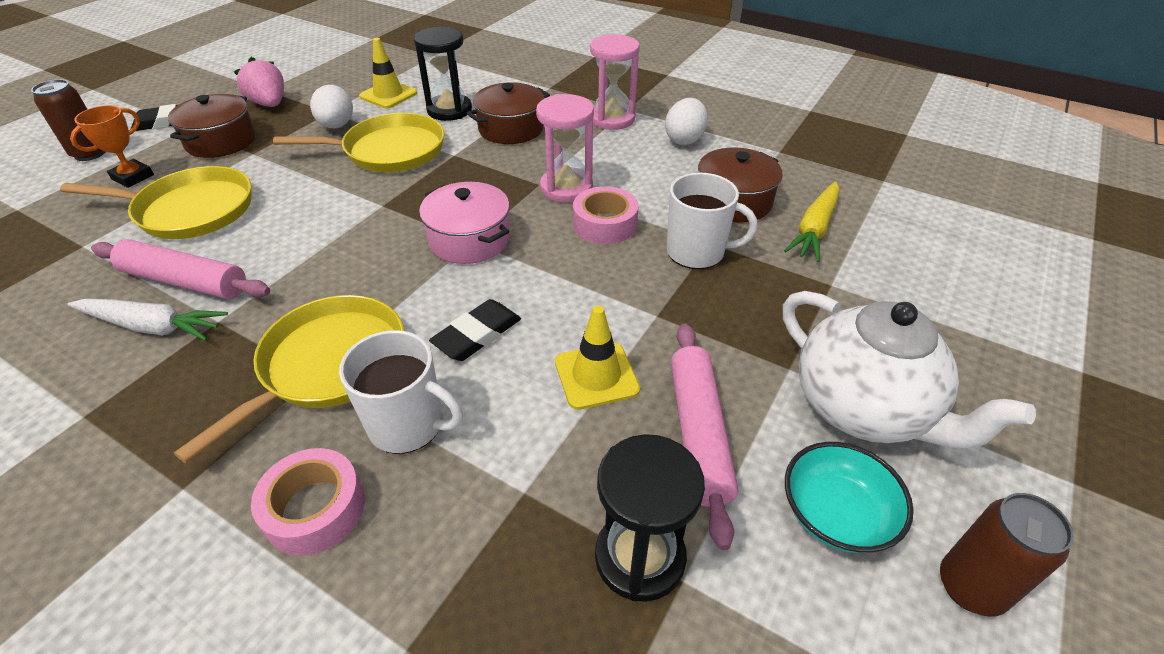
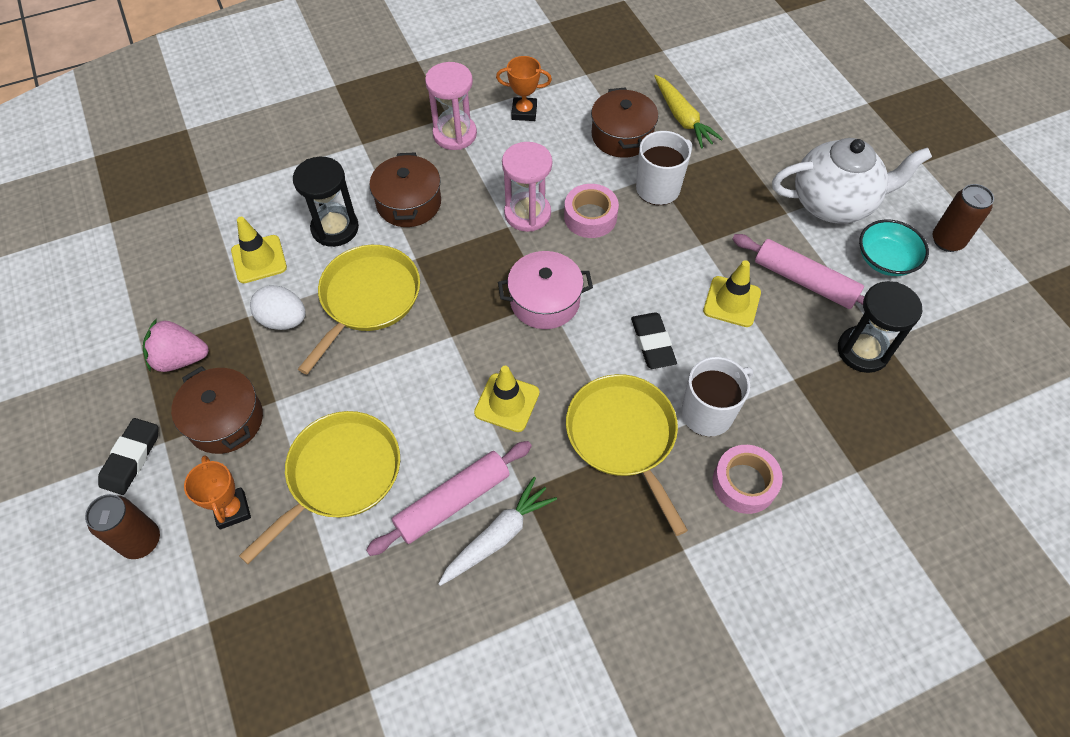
camera: 55 degrees left, 15 degrees up
white egg [665,98,708,145] -> orange trophy [496,56,552,121]
none -> yellow traffic cone [474,366,540,432]

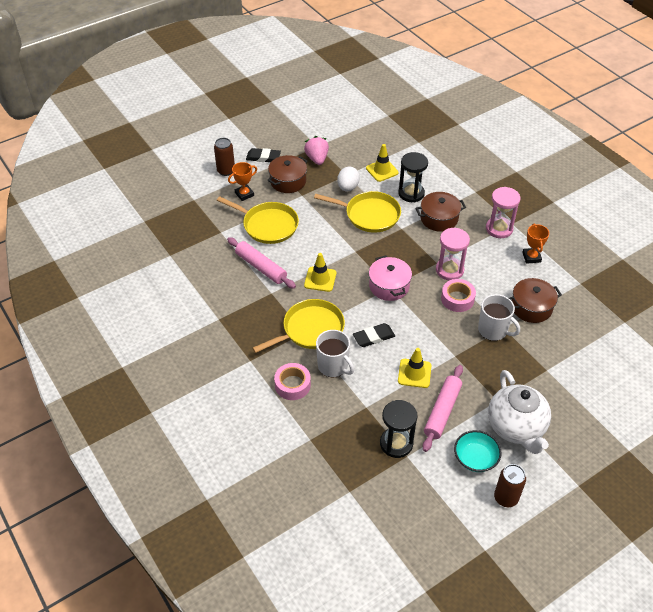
camera: 80 degrees right, 10 degrees down
white carrot [438,477,557,586] -> none
yellow carrot [654,75,723,148] -> none

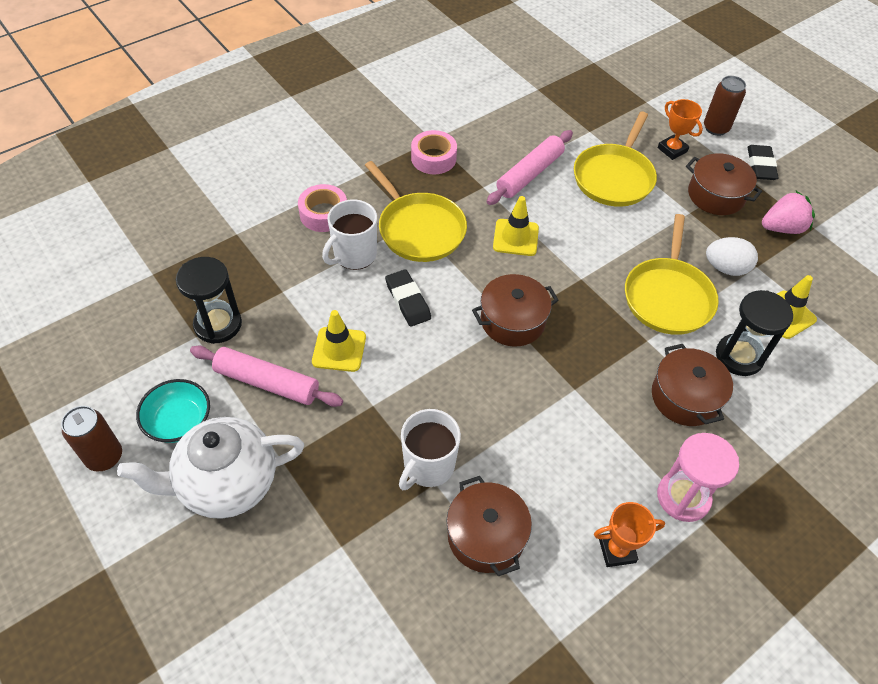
camera: 85 degrees right, 5 degrees up
pink pot [369,256,412,301] -> brown pot [472,274,559,347]
pink hourglass [436,228,470,281] -> none
pink tape [441,279,476,312] -> pink tape moved to [411,130,457,174]

